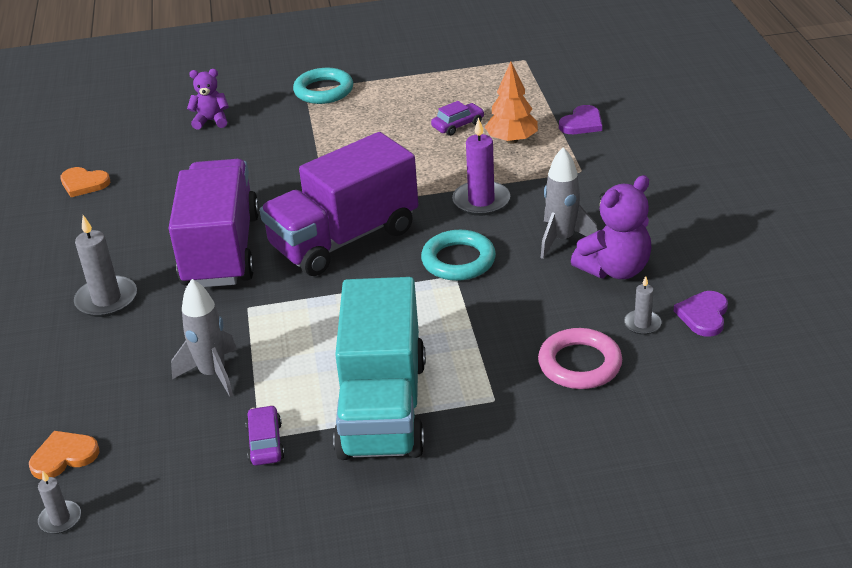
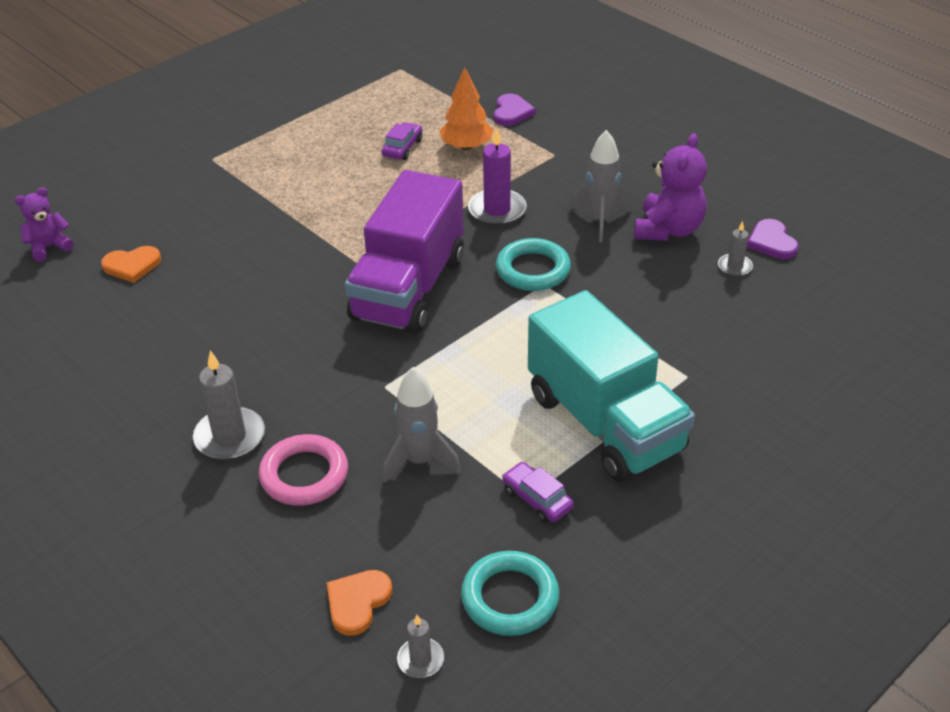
camera: 35 degrees left, 5 degrees up
orange heart [60,167,110,197] -> orange heart moved to [101,246,161,283]
purple truck [168,159,259,287] -> none
purple teddy bear [187,69,229,130] -> purple teddy bear moved to [14,187,74,262]
turquoise ring [293,68,353,104] -> turquoise ring moved to [461,551,559,636]
pink ring [538,328,622,389] -> pink ring moved to [259,434,348,506]

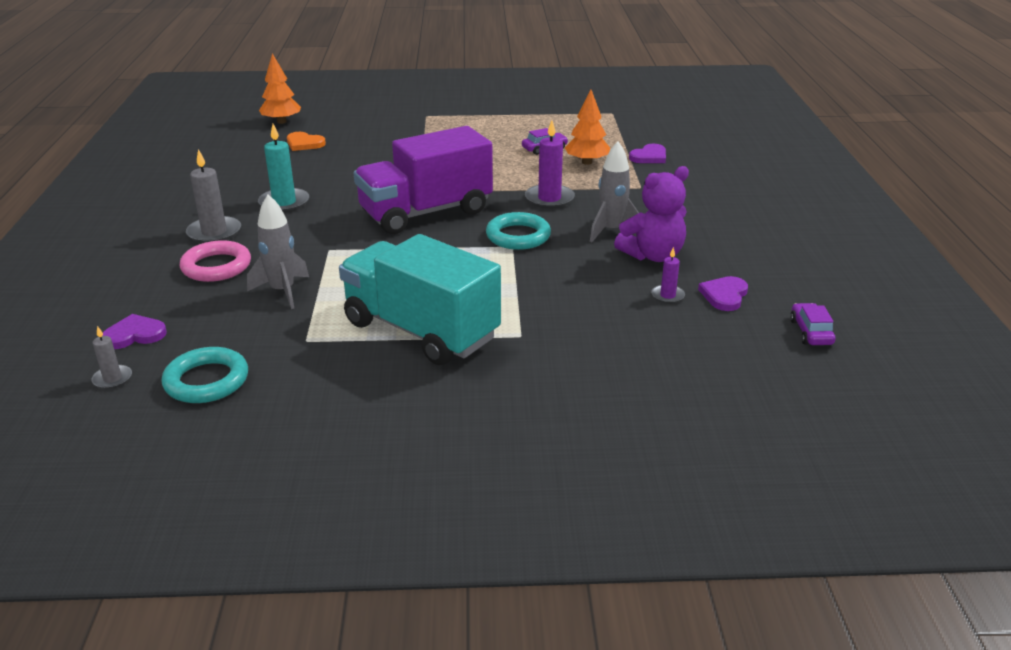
camera: 40 degrees right, 10 degrees down
purple teddy bear [14,187,74,262] -> orange tree [259,53,301,124]
orange heart [327,570,392,636] -> purple heart [103,314,167,349]
purple car [502,462,574,523] -> purple car moved to [790,303,835,345]
turquoise truck [528,290,695,482] -> turquoise truck turned 120 degrees clockwise [339,234,501,365]
grey candle [718,221,753,277] -> purple candle [651,247,685,304]
none -> turquoise candle [258,124,309,213]

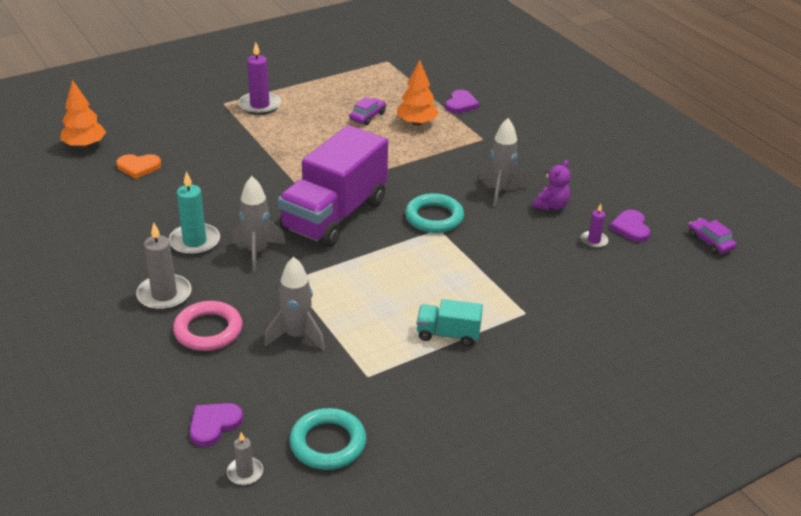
camera: 30 degrees left, 5 degrees up
turquoise truck [339,234,501,365] -> turquoise truck [417,299,483,346], size x0.45
purple candle [525,120,575,209] -> purple candle moved to [238,42,281,115]
purple teddy bear [614,166,689,262] -> purple teddy bear [533,160,571,211], size x0.62
none -> grey rocket [232,176,286,272]

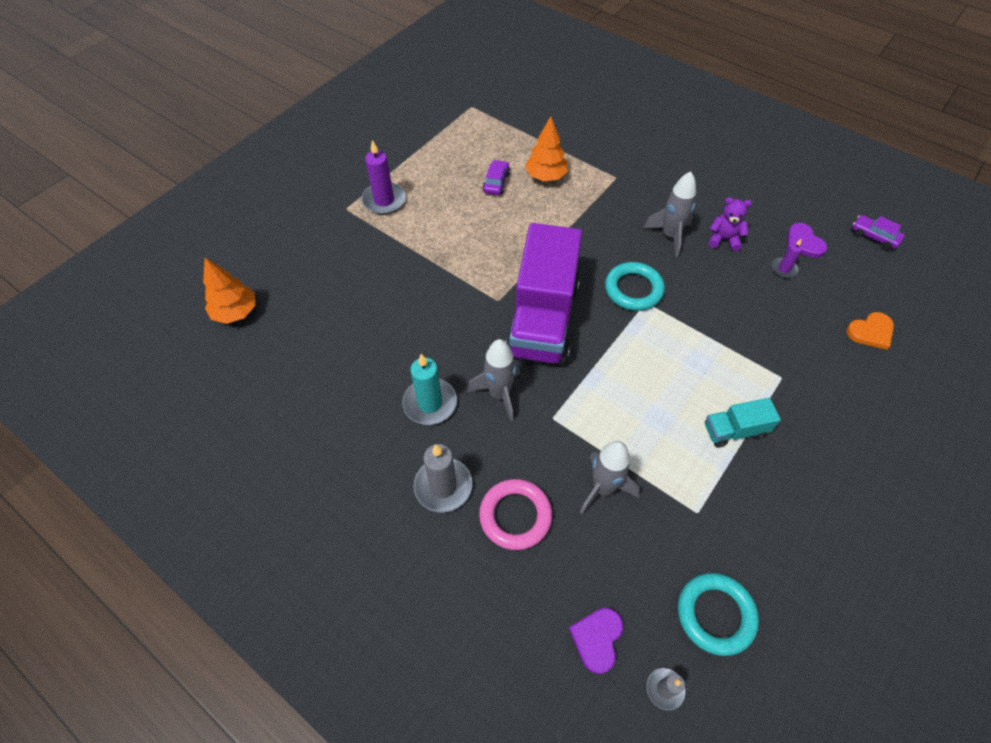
camera: 20 degrees left, 20 degrees up
orange heart [116,154,161,179] -> orange heart moved to [846,312,894,350]
purple heart [445,90,480,113] -> none
purple teddy bear [533,160,571,211] -> purple teddy bear turned 90 degrees counterclockwise [709,197,752,251]

